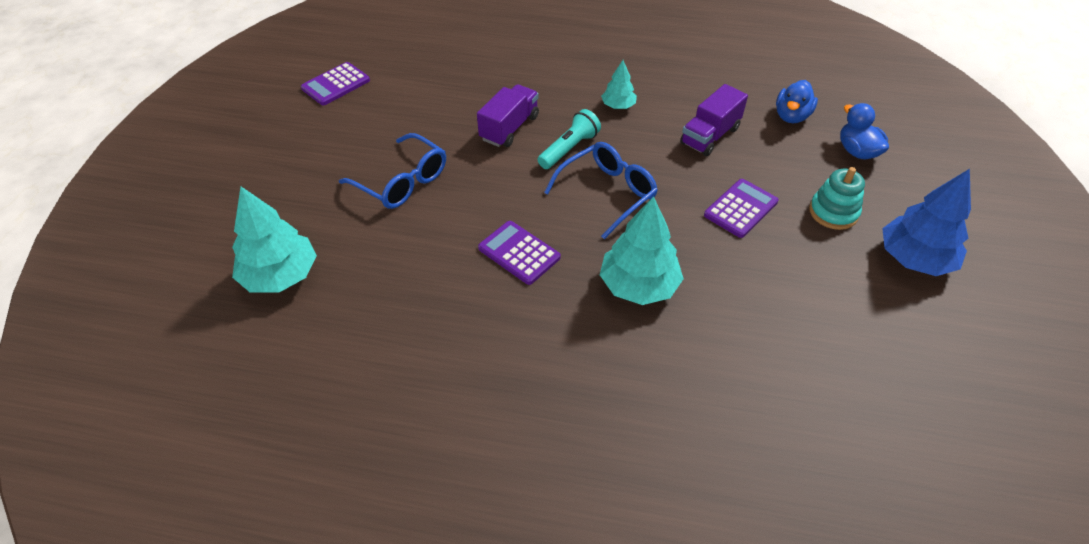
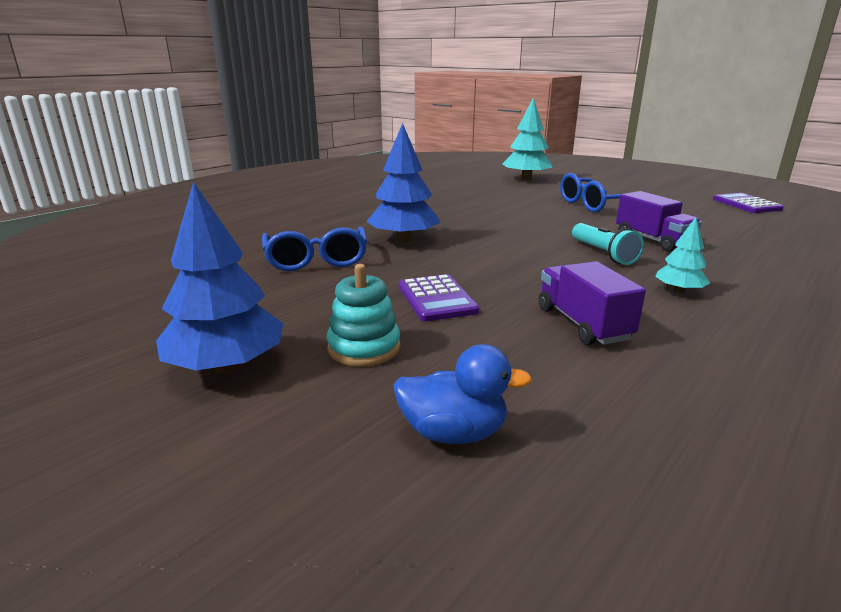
camera: 120 degrees right, 25 degrees down
purple calculator [478,221,561,285] -> none
blue glasses [544,142,658,239] -> blue glasses moved to [262,227,367,271]
turquoise tree [600,196,684,305] -> blue tree [367,123,440,242]
blue duck [776,80,818,123] -> none

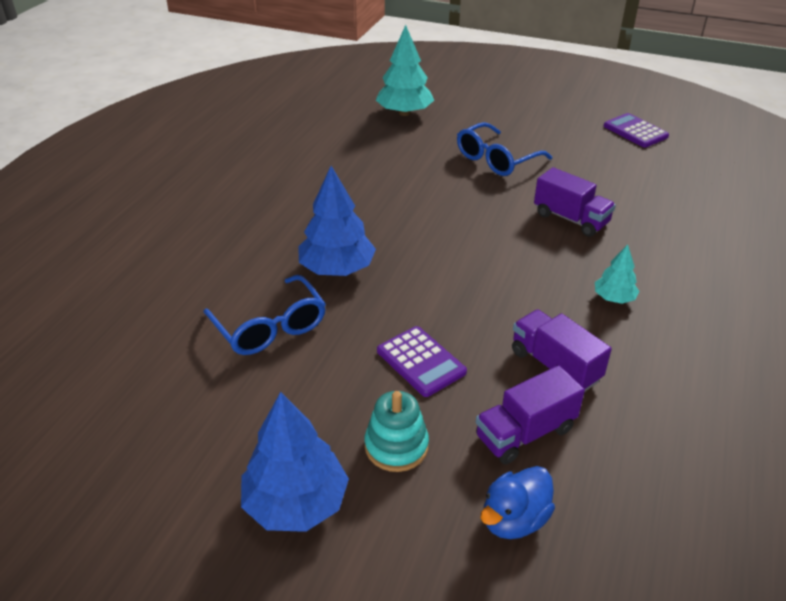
camera: 20 degrees left, 15 degrees up
blue duck [394,344,532,444] -> blue duck turned 150 degrees clockwise [481,466,555,539]
turquoise flashlight [572,223,644,265] -> none
none -> purple truck [476,365,585,464]

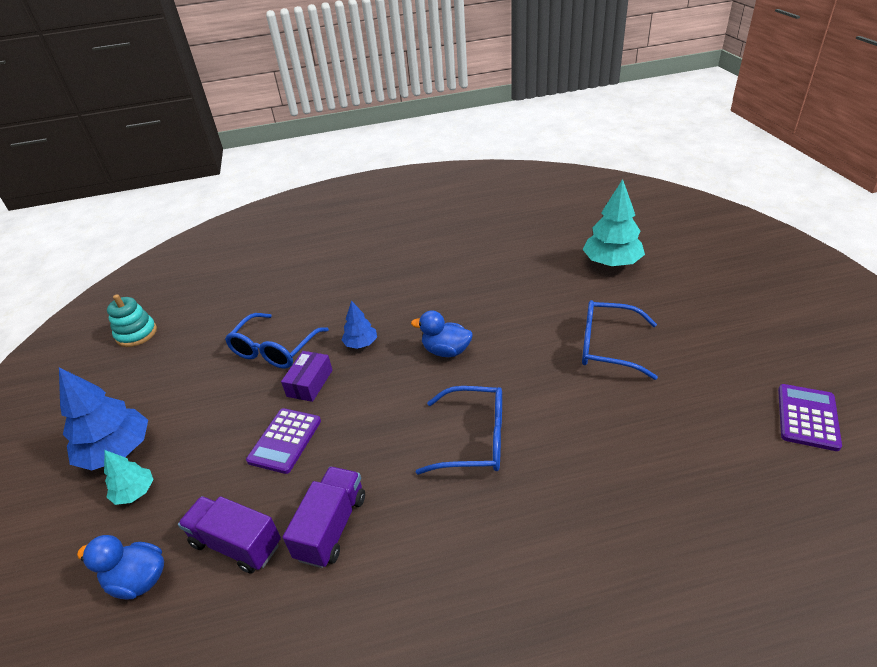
camera: 60 degrees right, 0 degrees up
blue tree [298,166,376,276] -> blue tree [341,301,377,349], size x0.54
turquoise stacking toy [365,391,429,472] -> turquoise stacking toy moved to [107,294,157,347]
purple truck [534,167,616,237] -> none
turquoise tree [595,244,640,304] -> turquoise tree moved to [104,450,154,505]
none -> purple box [281,351,332,402]
none -> blue duck [411,310,473,357]
none -> blue glasses [416,386,502,474]

